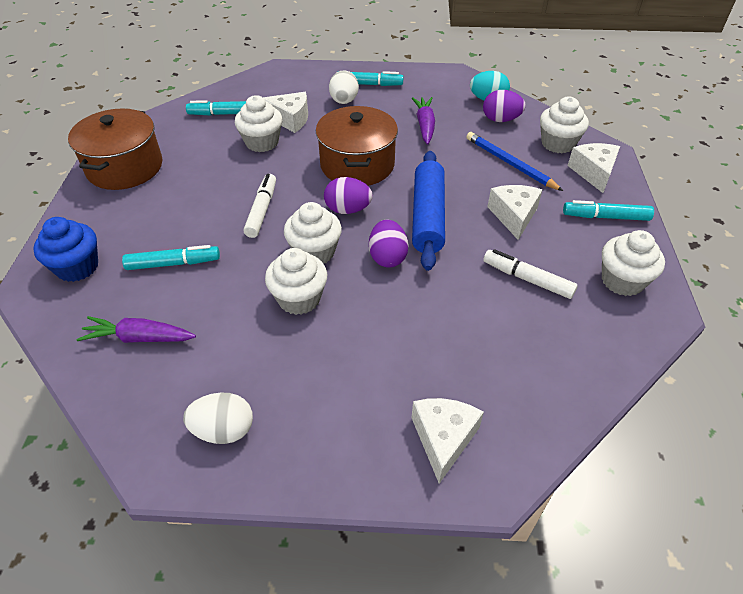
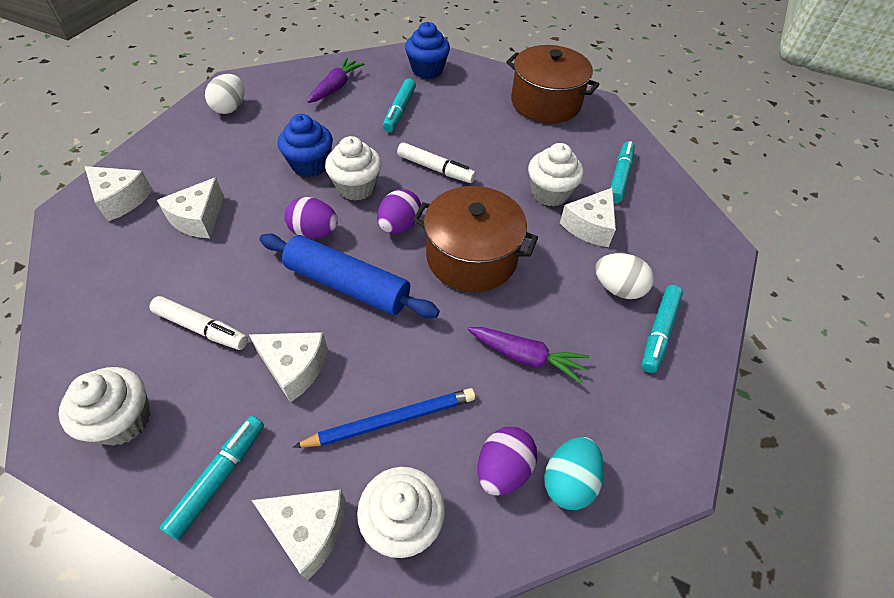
camera: 110 degrees right, 5 degrees up
white cupcake [265,248,327,315] -> blue cupcake [278,114,333,177]
white marker [483,249,578,299] -> white marker turned 60 degrees clockwise [149,296,248,350]
none -> white cheese [157,177,224,238]

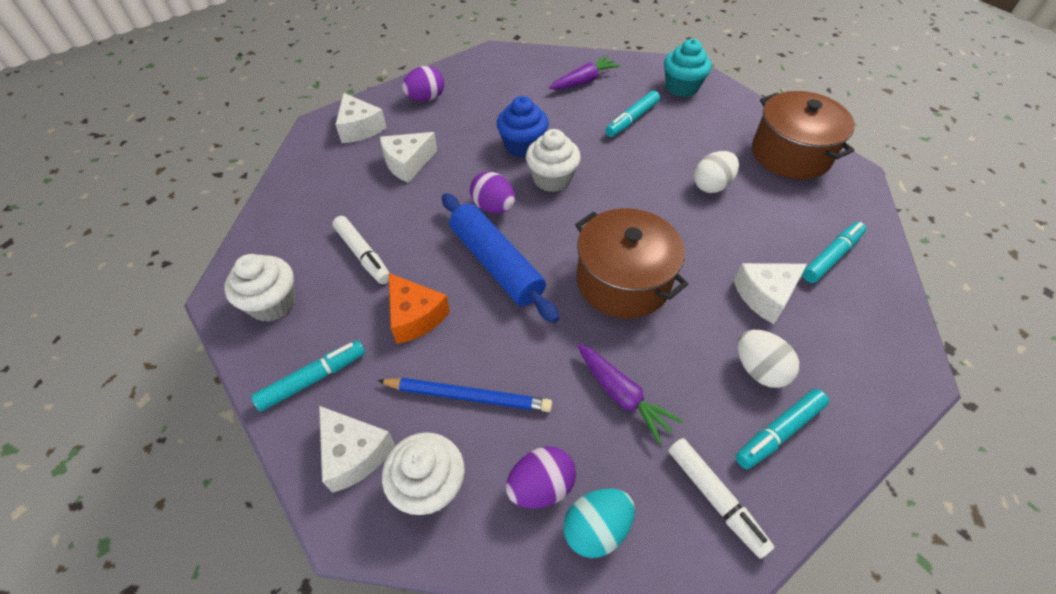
camera: 30 degrees right, 0 degrees up
white egg [205,74,245,114] -> white egg moved to [694,151,739,193]
white cheese [249,332,328,403] -> orange cheese [389,273,450,344]
purple egg [377,189,421,234] -> purple egg moved to [402,66,444,101]
white marker [397,142,476,183] -> white marker moved to [668,438,774,559]
blue cupcake [405,22,450,79] -> turquoise cupcake [664,39,711,97]
white cupcake [528,143,584,206] -> none

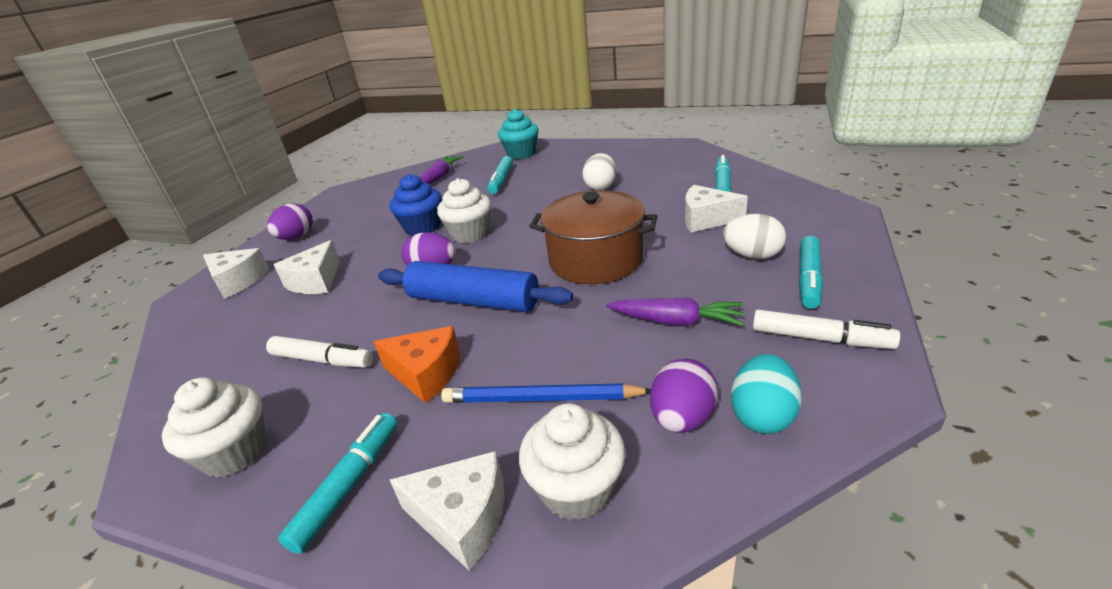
camera: 30 degrees left, 20 degrees down
blue pencil [377,378,552,412] -> blue pencil turned 150 degrees counterclockwise [441,383,651,403]
white cheese [734,263,807,324] -> white cheese turned 75 degrees clockwise [685,185,748,232]
brown pot [752,91,855,179] -> none

